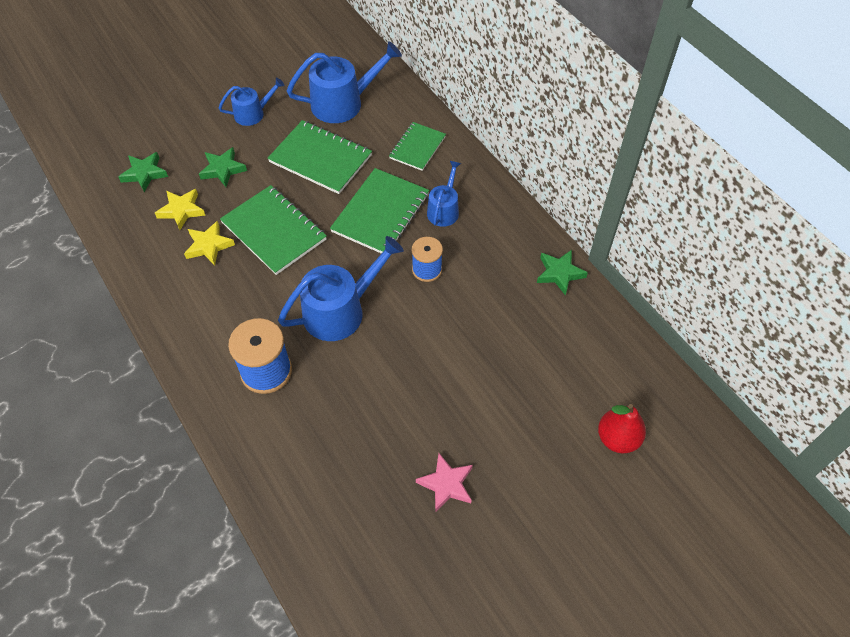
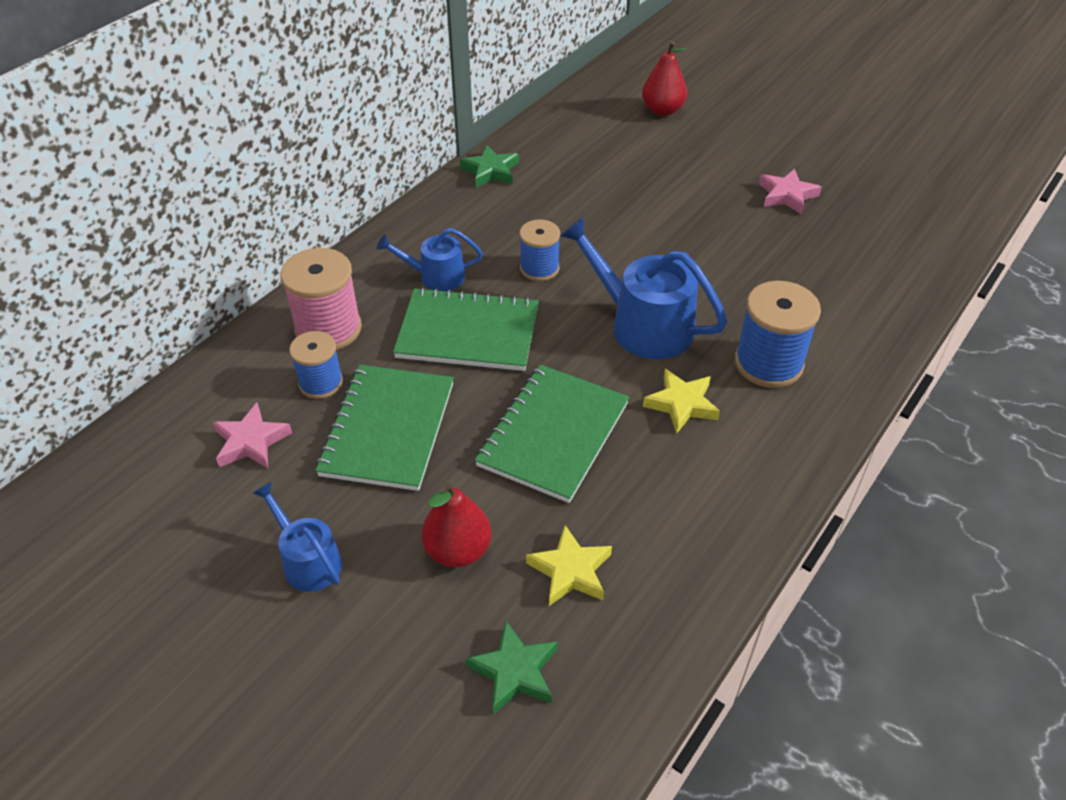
camera: 110 degrees left, 10 degrees down
yellow star [184,221,235,265] -> yellow star moved to [643,369,720,434]
green star [199,147,247,187] -> red pear [422,483,492,567]
blue watering can [287,41,402,123] -> pink star [212,403,292,468]
green notebook [389,122,446,171] -> pink spool [281,248,362,350]
none -> blue spool [289,331,343,399]

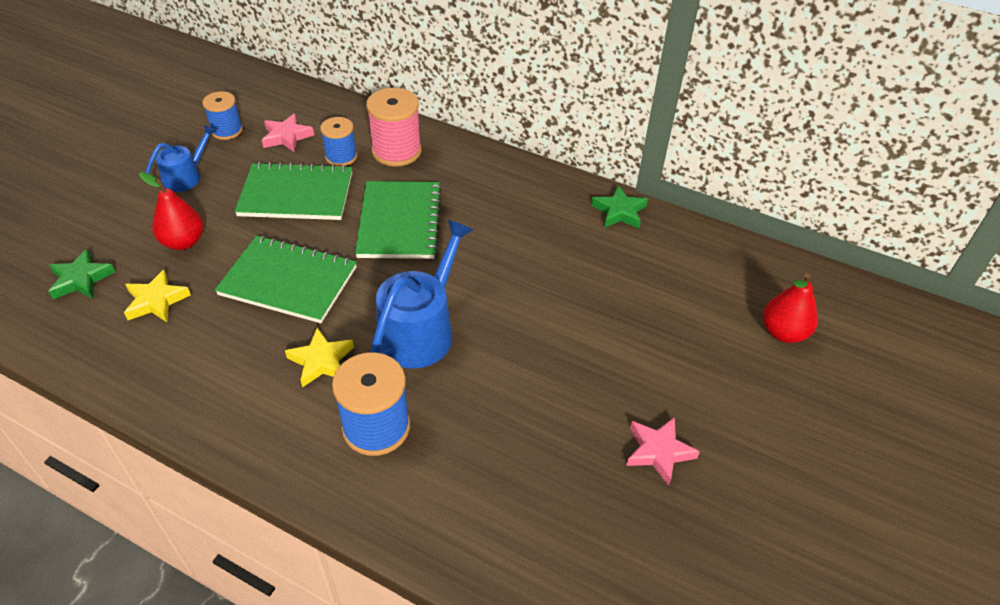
camera: 80 degrees right, 0 degrees up
blue watering can [377,228,483,291] -> none
blue spool [520,220,560,281] -> blue spool moved to [202,91,243,140]

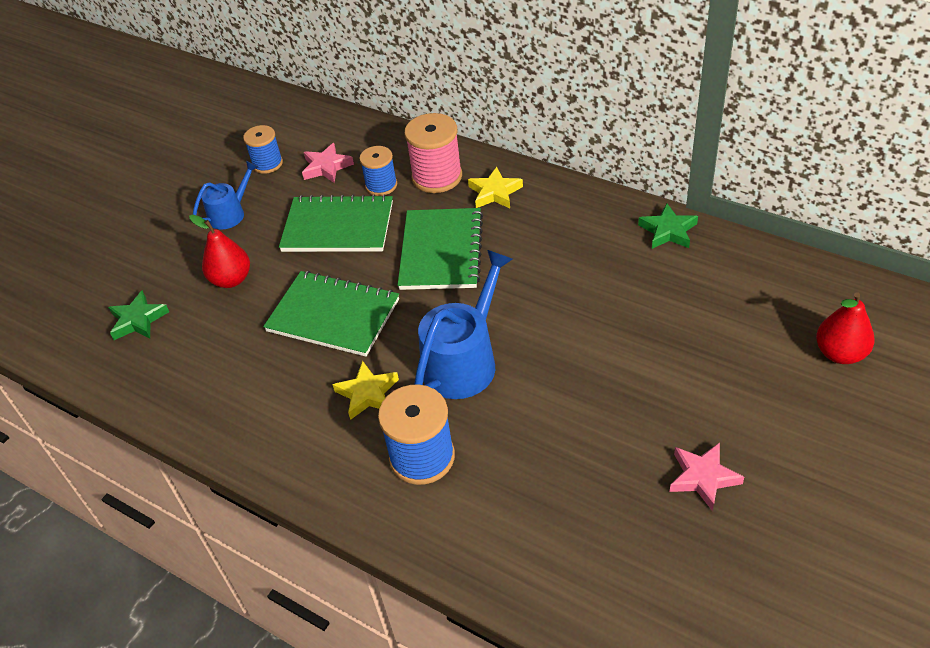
camera: 10 degrees right, 0 degrees up
yellow star [124,270,191,322] -> yellow star moved to [468,167,523,208]

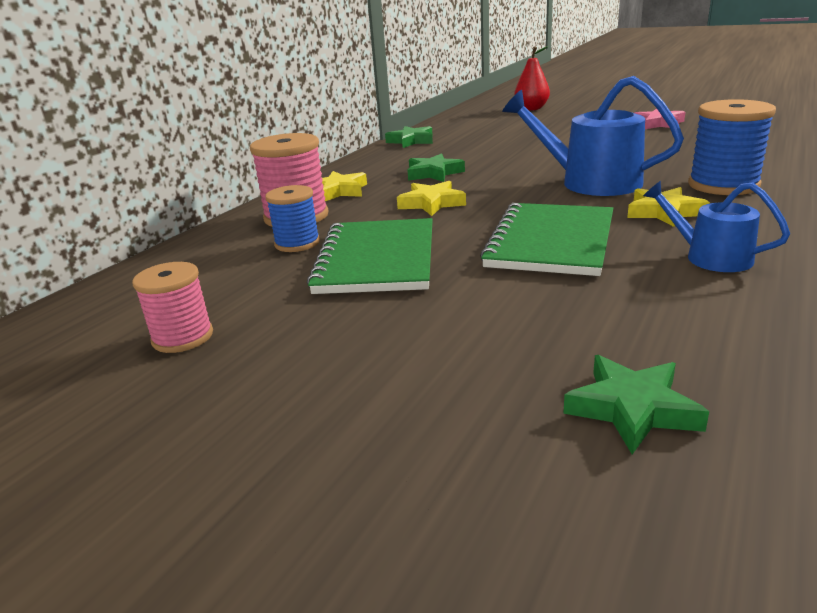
camera: 95 degrees left, 20 degrees down
red pear [189,215,250,288] -> none
blue watering can [193,161,258,229] -> blue watering can moved to [643,181,790,272]
blue spool [243,125,283,174] -> pink spool [132,262,213,353]
pink star [302,143,354,183] -> none
green notebook [398,208,483,290] -> yellow star [397,181,466,216]
none -> green star [408,153,465,182]

